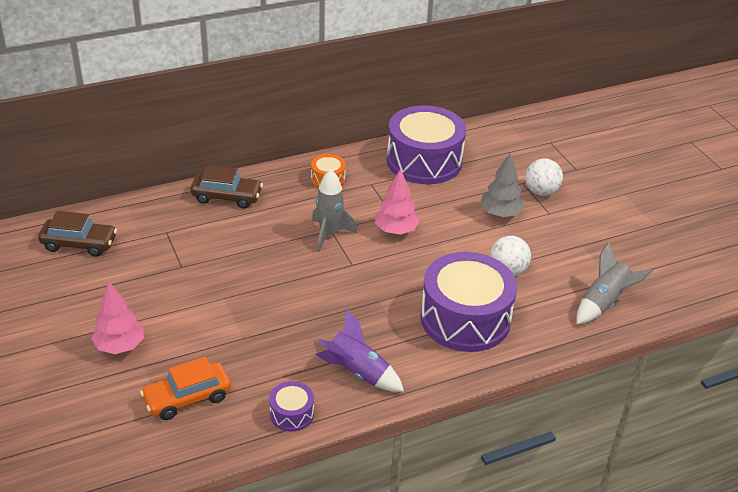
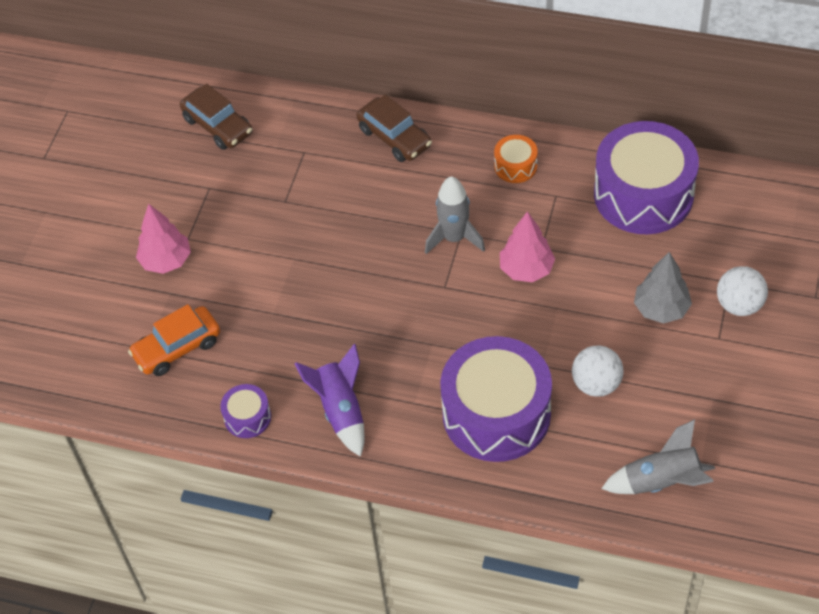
camera: 45 degrees right, 15 degrees up
orange car [140,357,231,420] -> orange car turned 45 degrees counterclockwise [128,304,220,376]

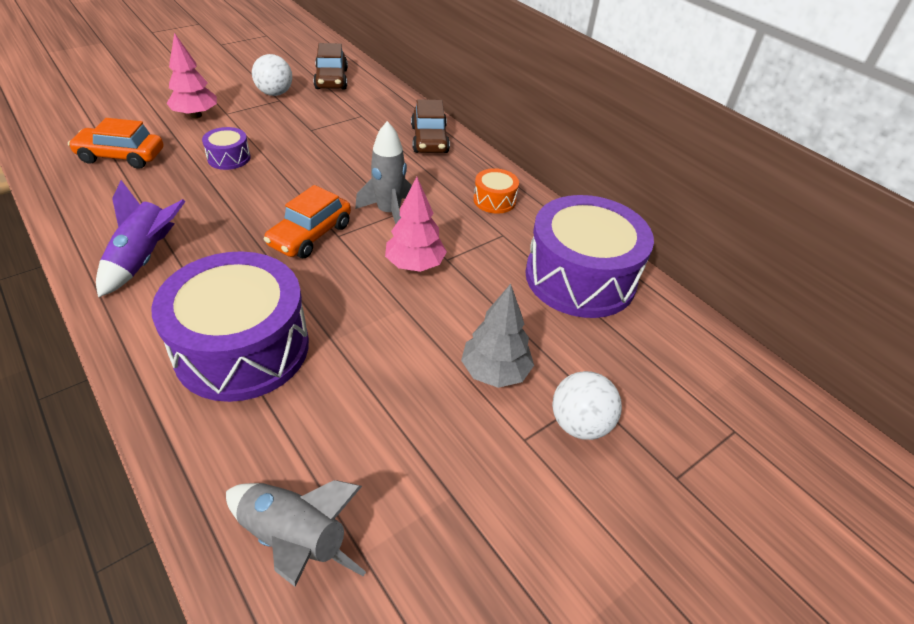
camera: 30 degrees right, 10 degrees down
purple drum [220,384,271,438] -> purple drum moved to [202,127,251,170]
white ball [572,345,623,397] -> white ball moved to [252,54,292,96]
none -> orange car [264,185,351,258]

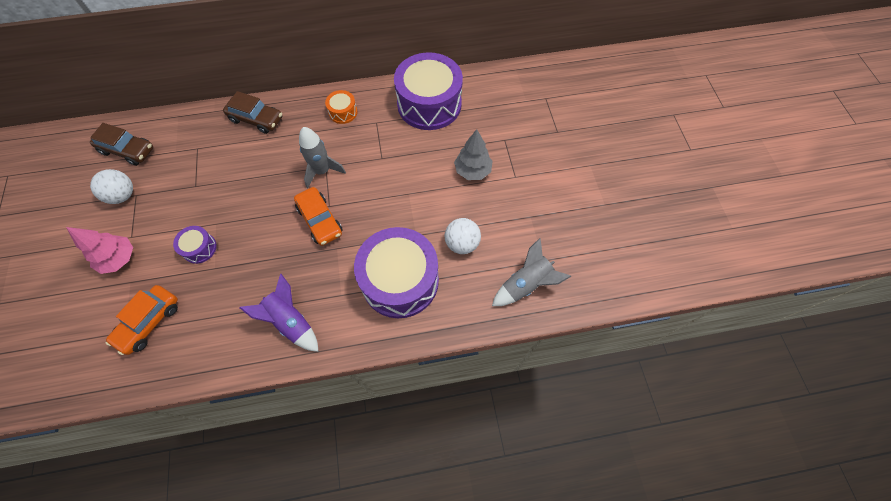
camera: 60 degrees left, 20 degrees up
pink tree [385,177,447,272] -> none
white ball [552,371,622,440] -> white ball moved to [445,218,481,254]

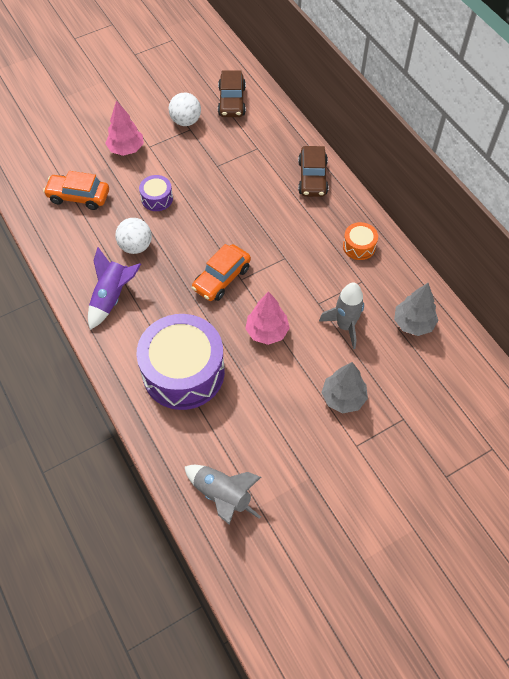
camera: 70 degrees right, 5 degrees down
grey rocket [299,127,346,188] -> grey rocket moved to [319,283,364,349]
purple drum [394,52,463,130] -> grey tree [394,283,438,336]
white ball [445,218,481,254] -> white ball moved to [115,218,152,254]
none -> pink tree [245,291,290,345]

